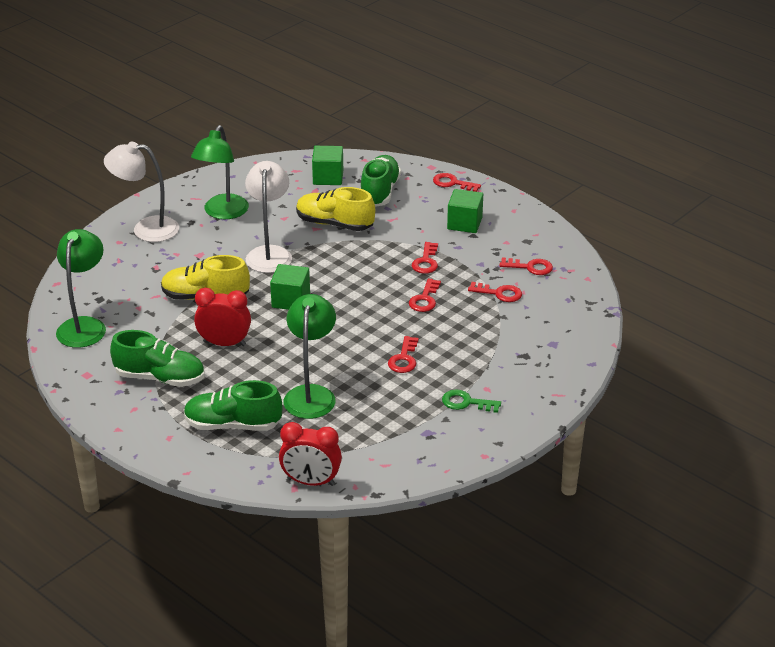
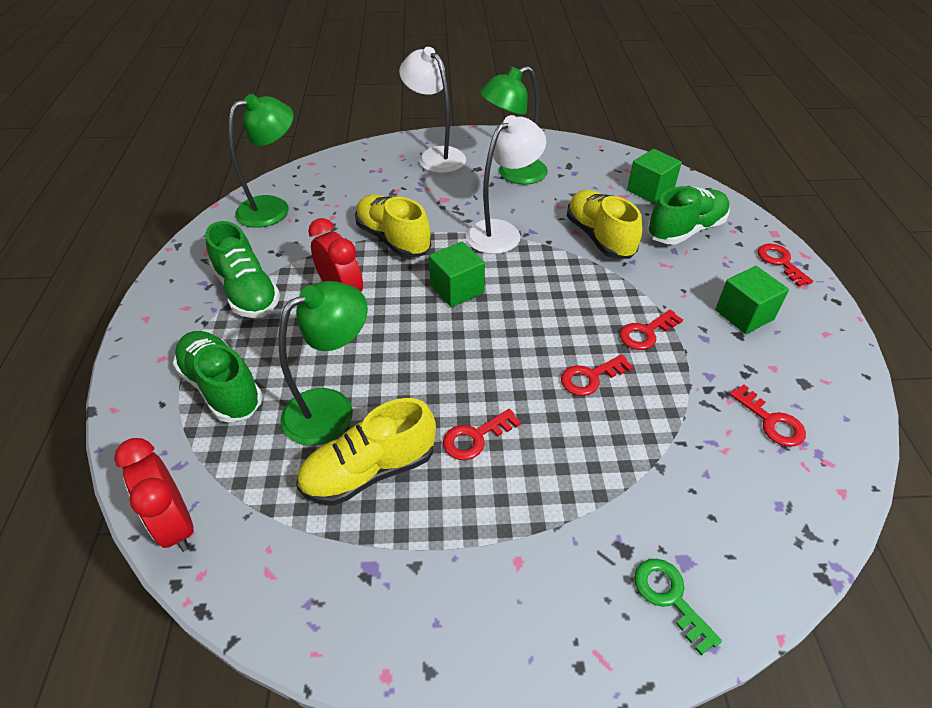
camera: 45 degrees right, 10 degrees up
green key [442,390,501,413] -> green key moved to [634,559,722,656]
red key [468,282,522,302] -> none
none -> yellow shoe [296,398,436,506]

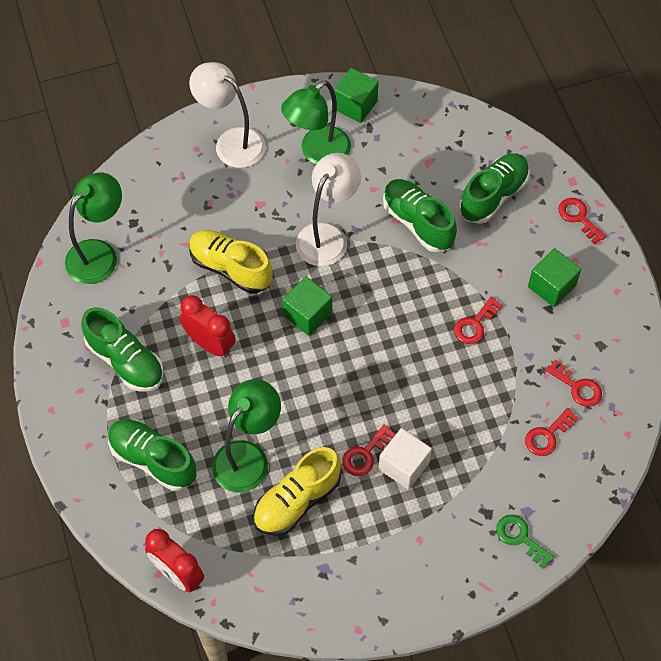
camera: 15 degrees left, 15 degrees up
red key [561,354,633,396] -> red key moved to [525,408,579,456]
yellow shoe [567,190,642,259] -> green shoe [383,179,457,252]
green cube [627,149,682,204] -> green cube moved to [334,68,379,123]
none -> white cube [379,428,432,490]

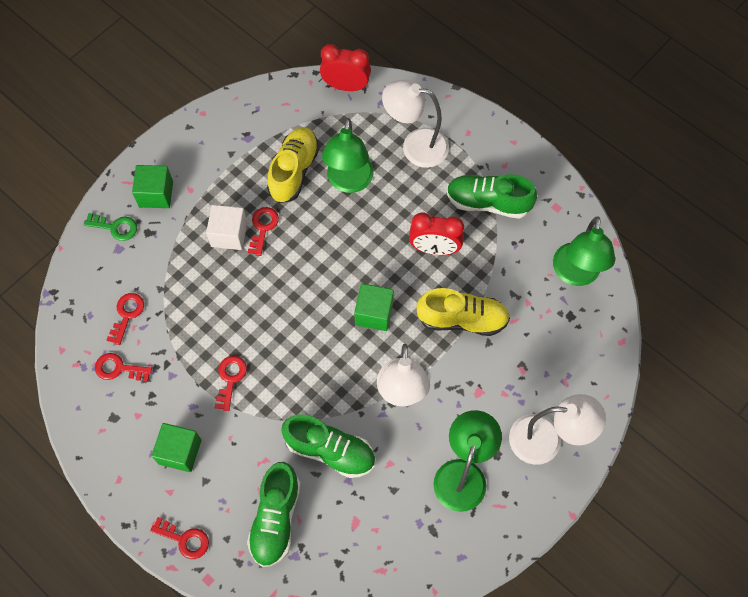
camera: 150 degrees right, 5 degrees up
green shoe [108,419,197,491] -> white lamp [382,79,449,168]
green cube [334,68,379,123] -> green cube moved to [132,165,173,208]

